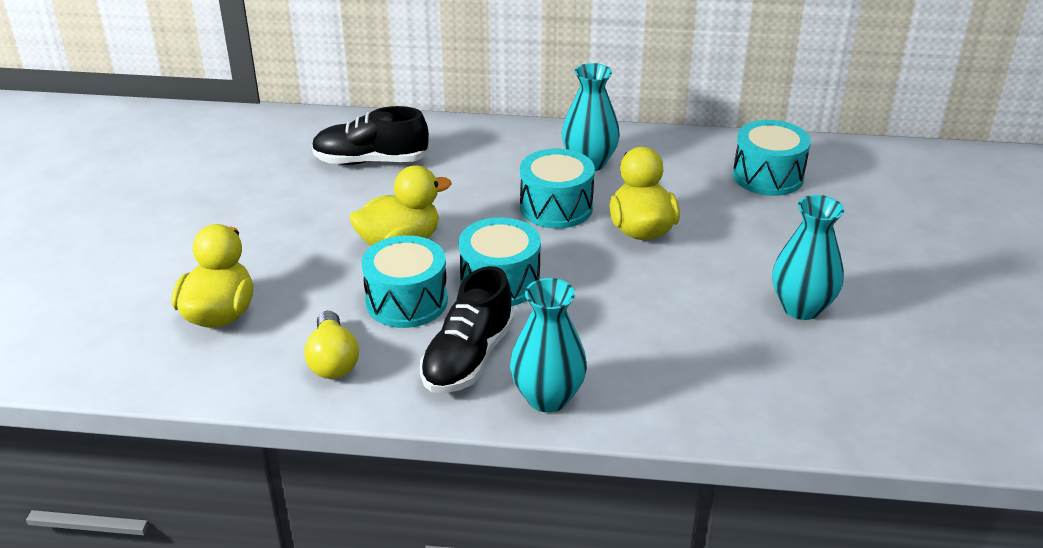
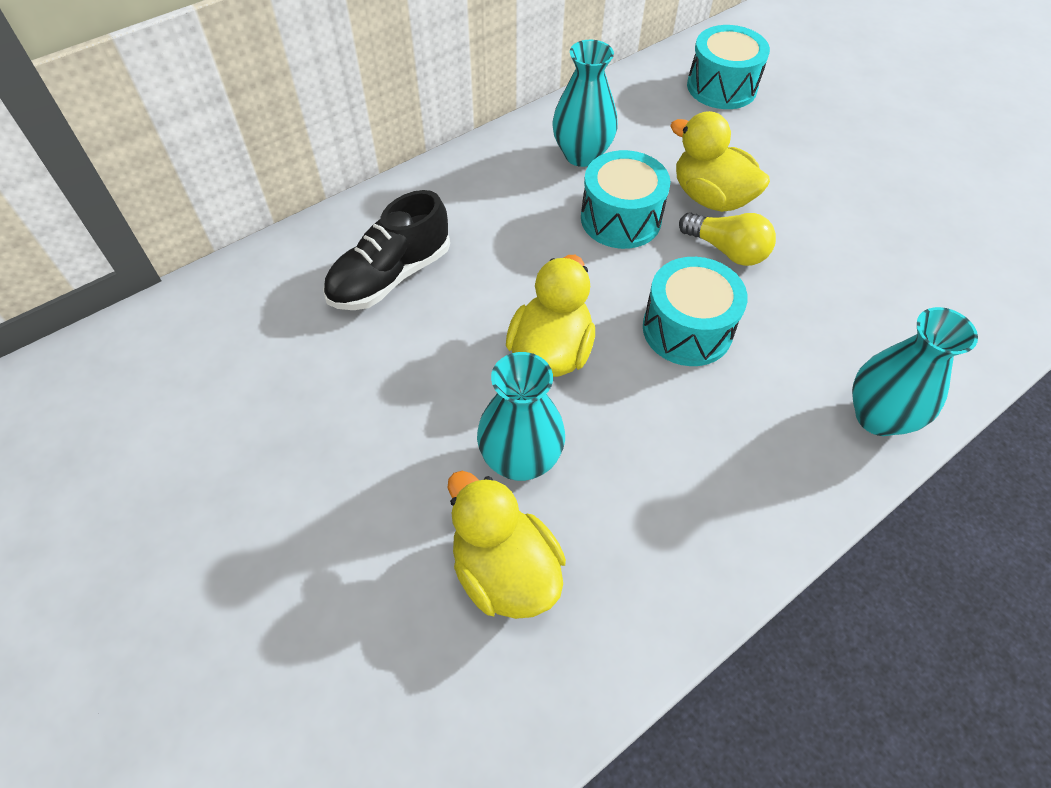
camera: 45 degrees left, 20 degrees up
yellow light bulb [304,311,359,379] -> yellow light bulb moved to [679,212,776,266]
turquoise drum [361,235,448,328] -> none
black shoe [420,266,515,393] -> none
turquoise vase [772,195,844,320] -> turquoise vase moved to [477,352,565,481]

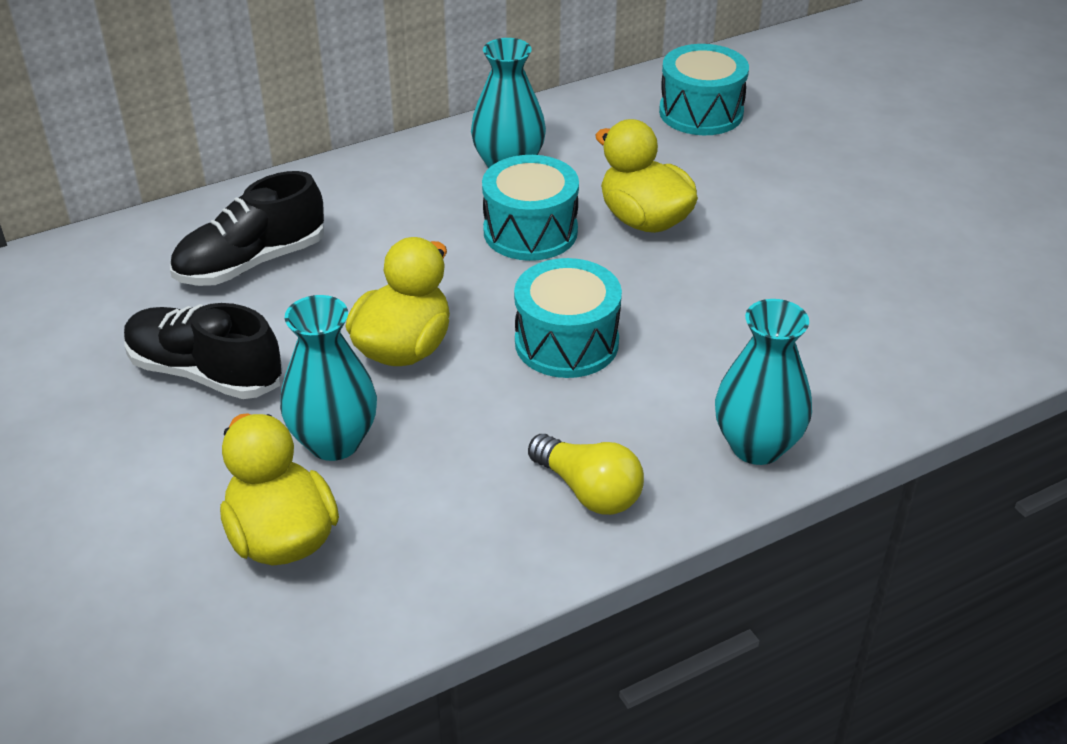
camera: 10 degrees right, 15 degrees down
yellow light bulb [679,212,776,266] -> yellow light bulb moved to [528,434,644,515]
none -> black shoe [124,303,283,399]

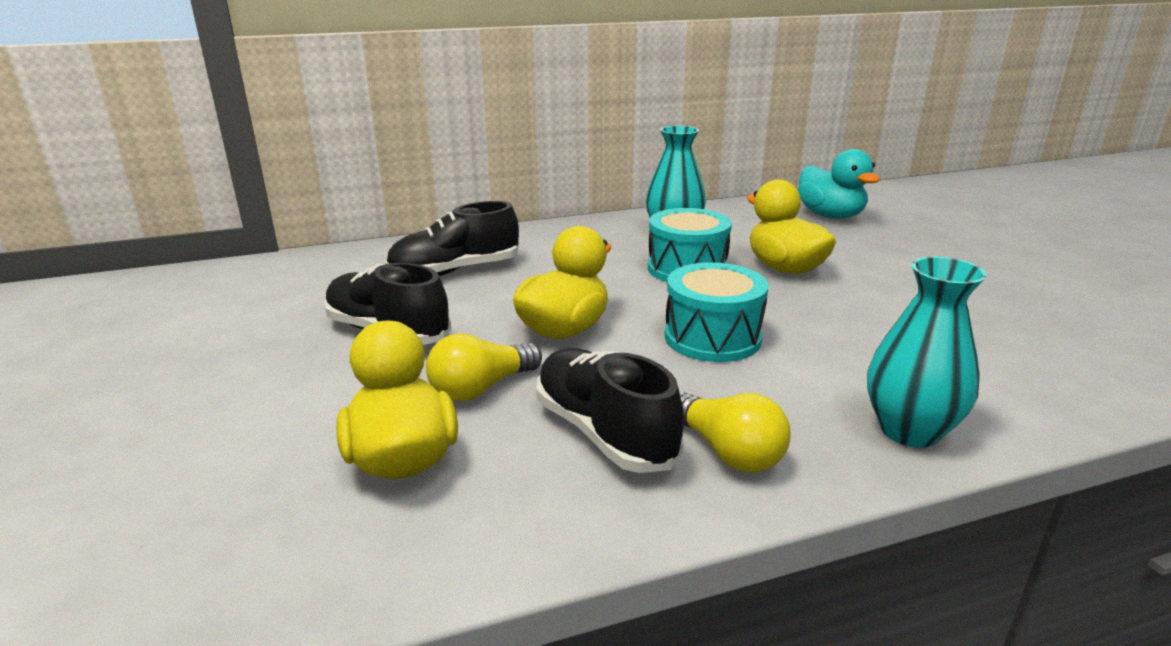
camera: 10 degrees right, 15 degrees down
turquoise vase [280,295,377,461] -> yellow light bulb [426,333,542,402]
turquoise drum [659,44,749,135] -> turquoise duck [797,149,880,219]
none -> black shoe [536,348,684,473]

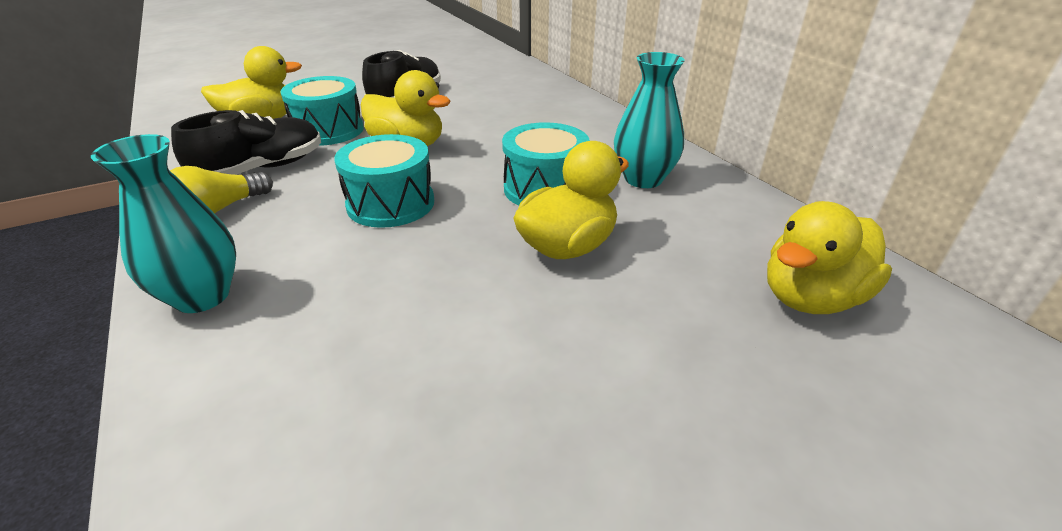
camera: 80 degrees right, 10 degrees up
black shoe [385,201,519,276] -> none
yellow light bulb [426,333,542,402] -> turquoise drum [280,76,364,146]
turquoise duck [797,149,880,219] -> yellow duck [767,201,892,314]

